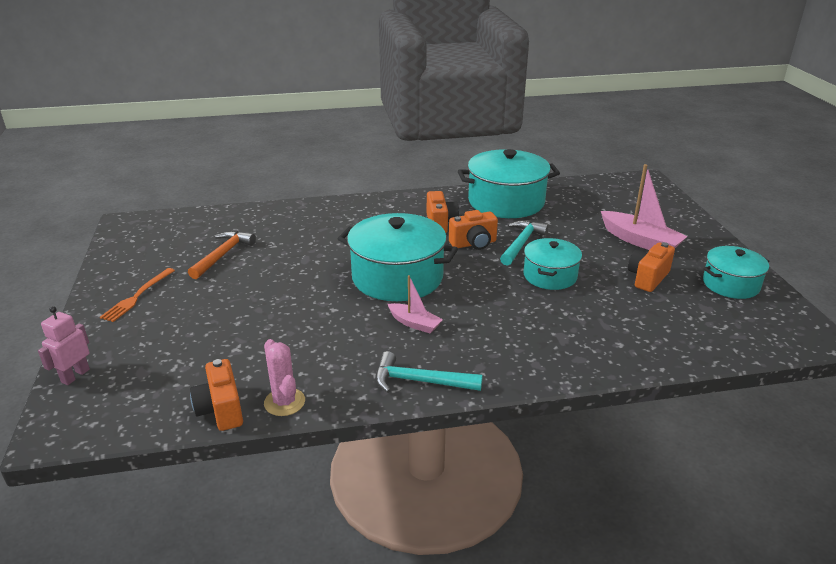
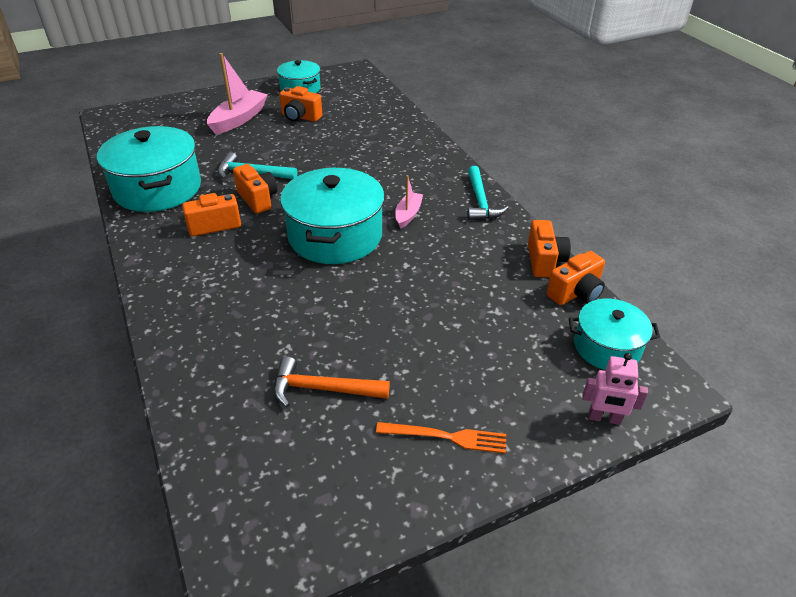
camera: 105 degrees left, 10 degrees up
pink cactus [264,339,305,416] -> orange camera [528,220,571,277]
turquoise pot [523,238,582,290] -> turquoise pot moved to [569,299,660,370]

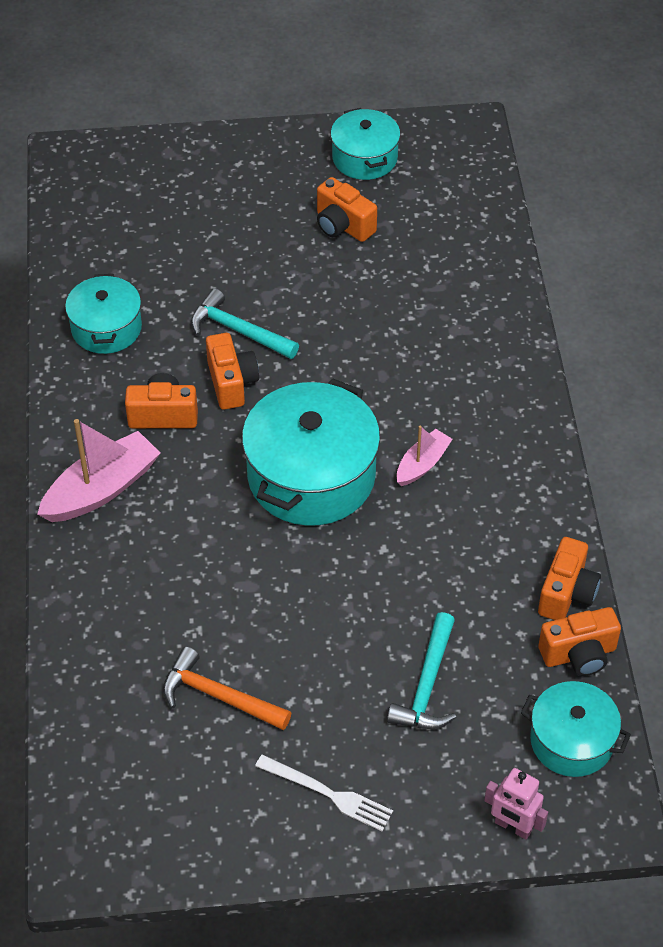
camera: 20 degrees right, 10 degrees up
turquoise pot [97,126,201,212] -> turquoise pot [65,274,142,354], size x0.59
pink boat [207,53,268,134] -> pink boat moved to [37,419,160,522]
orange fork [376,422,506,454] -> white fork [255,754,393,831]
turquoise hammer [467,166,508,220] -> turquoise hammer moved to [387,612,456,729]

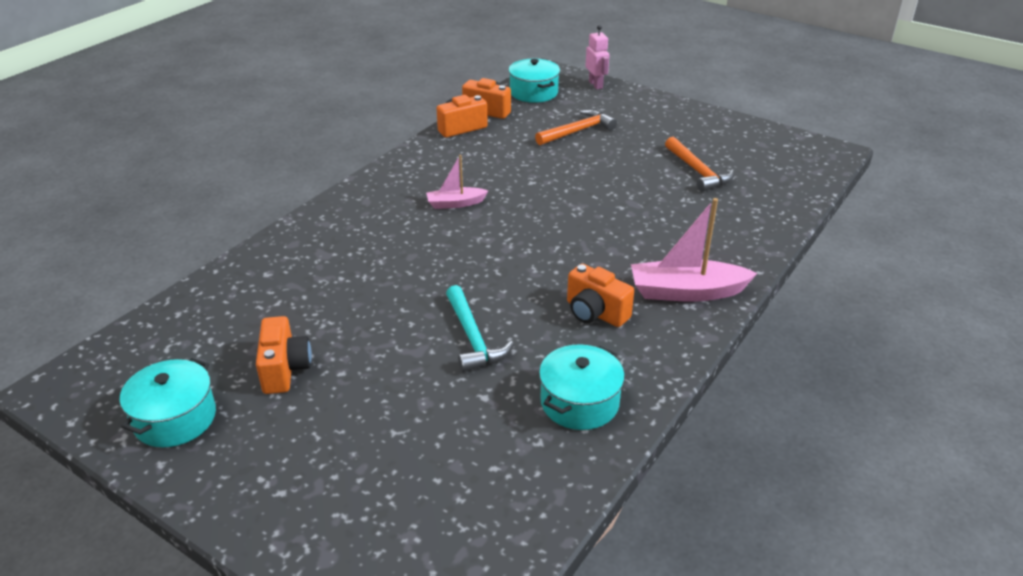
camera: 140 degrees left, 15 degrees down
orange camera [206,333,259,410] -> none
turquoise pot [242,379,380,526] -> none
white fork [255,754,393,831] -> none
turquoise hammer [387,612,456,729] -> orange hammer [535,109,617,145]

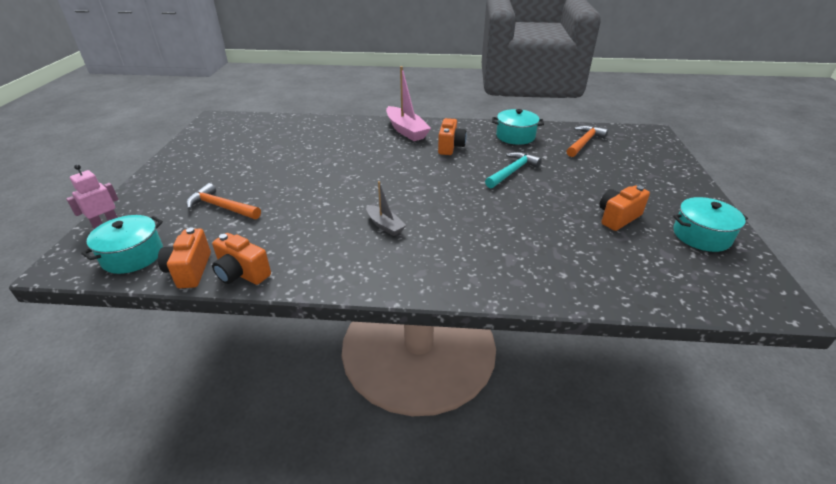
camera: 120 degrees left, 0 degrees up
pink boat [426,155,488,209] -> grey boat [366,181,406,236]
orange hammer [665,137,734,192] -> orange hammer moved to [567,125,608,157]

